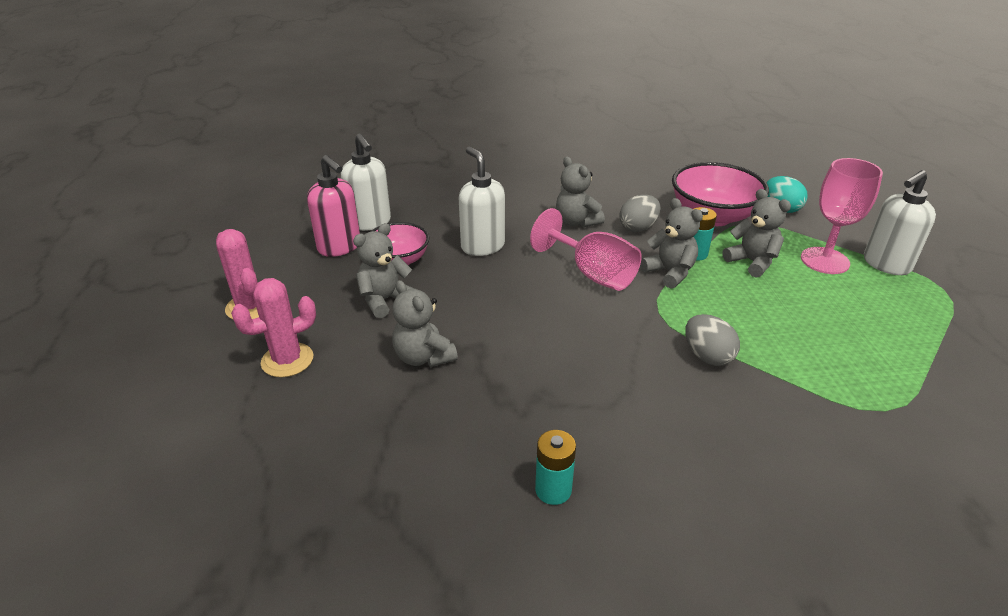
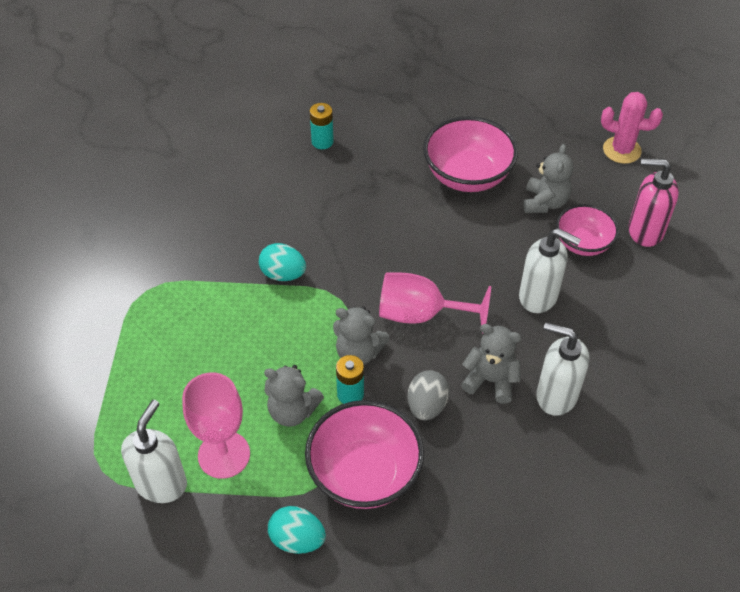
camera: 145 degrees right, 15 degrees up
pink cactus [231,278,316,377] -> none
white soap dispenser [341,134,391,231] -> white soap dispenser moved to [536,322,589,416]
grey teddy bear [392,280,458,367] -> pink bowl [423,116,518,192]
grey egg [685,314,740,366] -> turquoise egg [259,243,306,281]

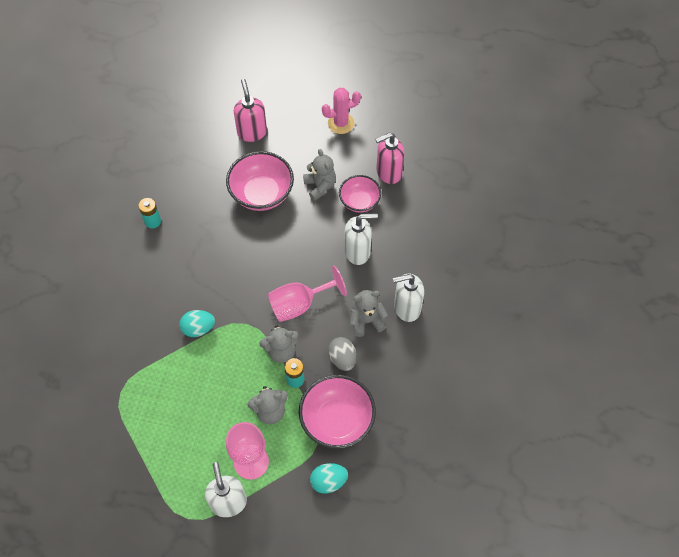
camera: 35 degrees left, 10 degrees up
none -> pink soap dispenser [234,79,267,142]

